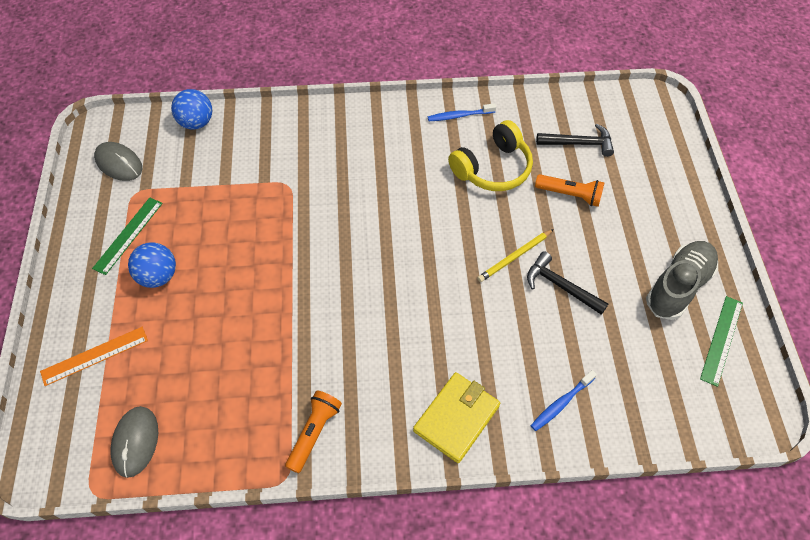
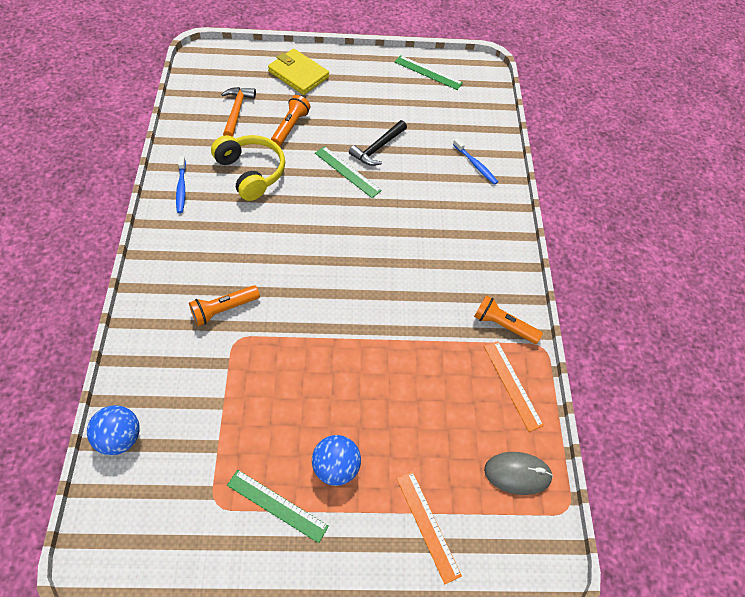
camera: 90 degrees left, 0 degrees up
grey mouse [94,142,142,181] -> none
yellow wallet [413,372,500,463] -> yellow wallet moved to [268,49,329,95]
yellow pencil [477,229,554,282] -> green ruler [315,146,382,198]
black hammer [536,124,614,157] -> orange hammer [221,87,256,137]
grey shoe [646,241,718,320] -> none
none -> orange flashlight [189,285,260,326]
none -> orange ruler [484,341,544,432]

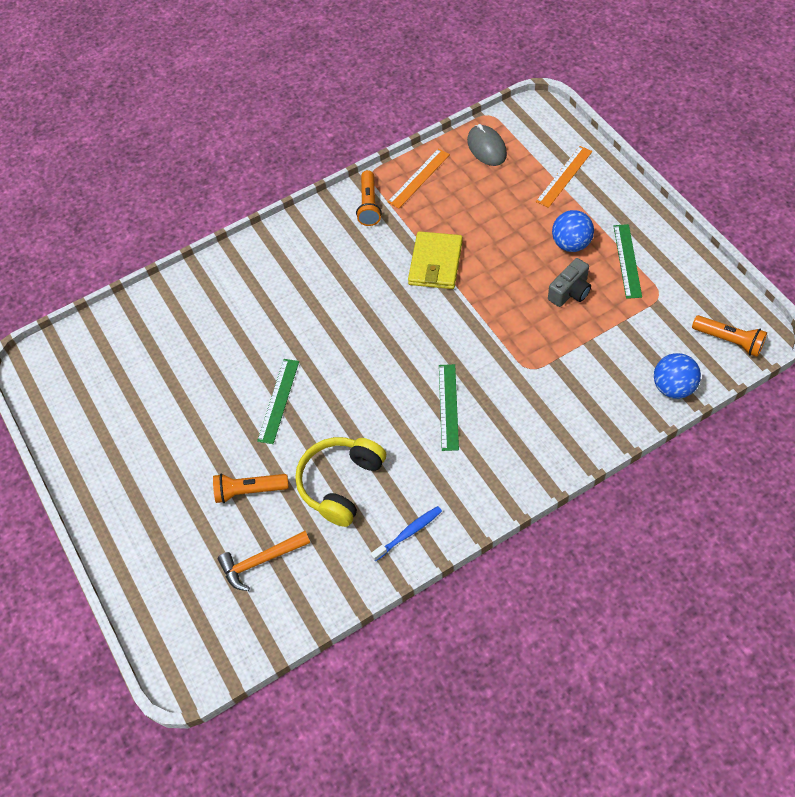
camera: 110 degrees left, 0 degrees up
orange flashlight [189,285,260,326] -> orange flashlight moved to [692,315,767,357]
yellow wallet [268,49,329,95] -> yellow wallet moved to [408,231,463,289]
black hammer [349,120,407,166] -> none
green ruler [395,55,463,90] -> green ruler moved to [439,364,459,451]
blue toothbrush [453,138,498,185] -> none
none -> grey camera [548,258,591,307]

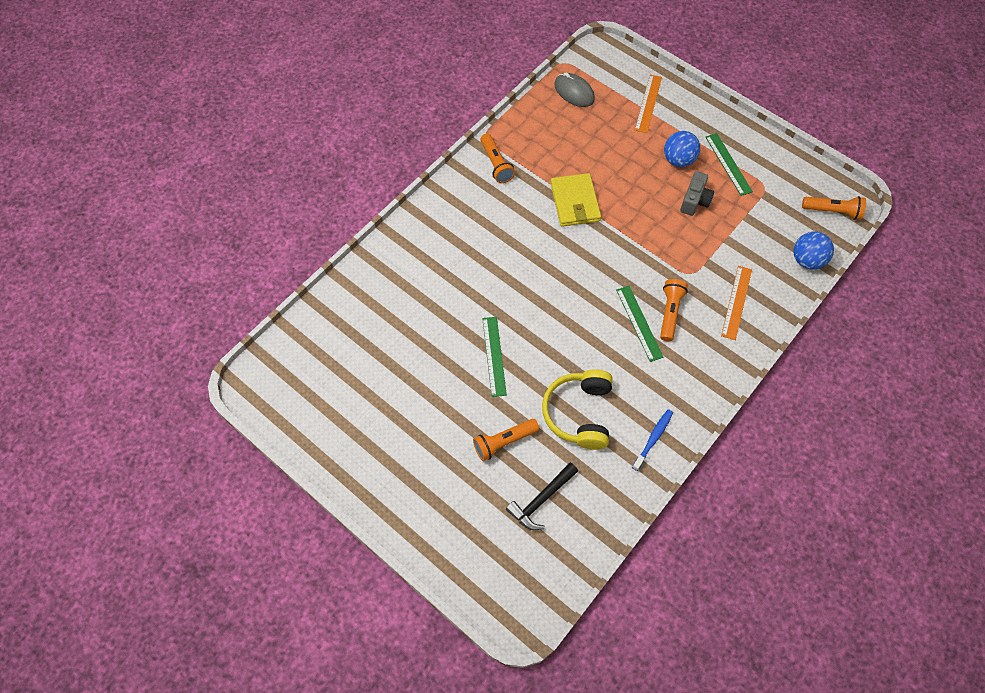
camera: 25 degrees left, 5 degrees up
orange hammer [218,531,310,591] -> black hammer [506,462,578,530]
orange ruler [388,148,450,208] -> orange ruler moved to [721,266,752,340]
none -> orange flashlight [660,279,688,342]

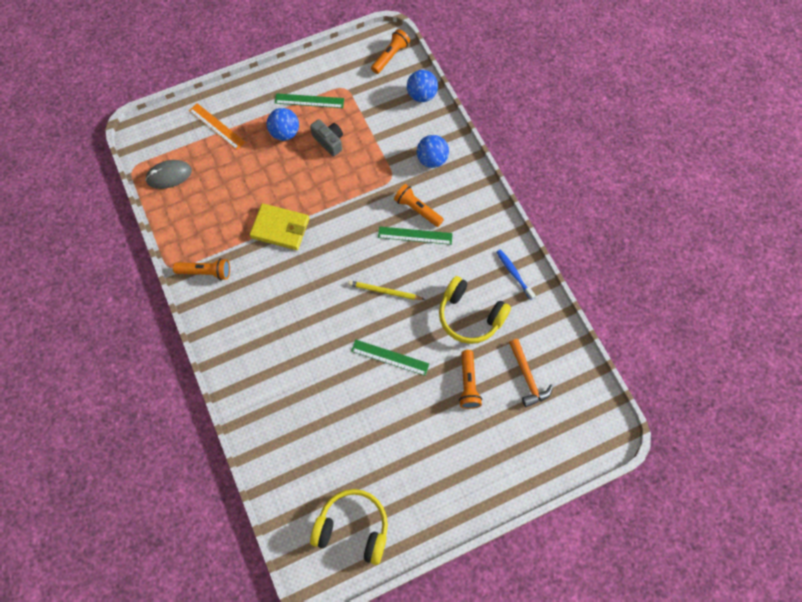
camera: 65 degrees left, 5 degrees up
black hammer [506,462,578,530] -> orange hammer [509,339,553,407]
orange ruler [721,266,752,340] -> blue ball [417,135,449,168]
none -> yellow headphones [310,489,388,565]
none -> yellow pencil [348,281,425,300]

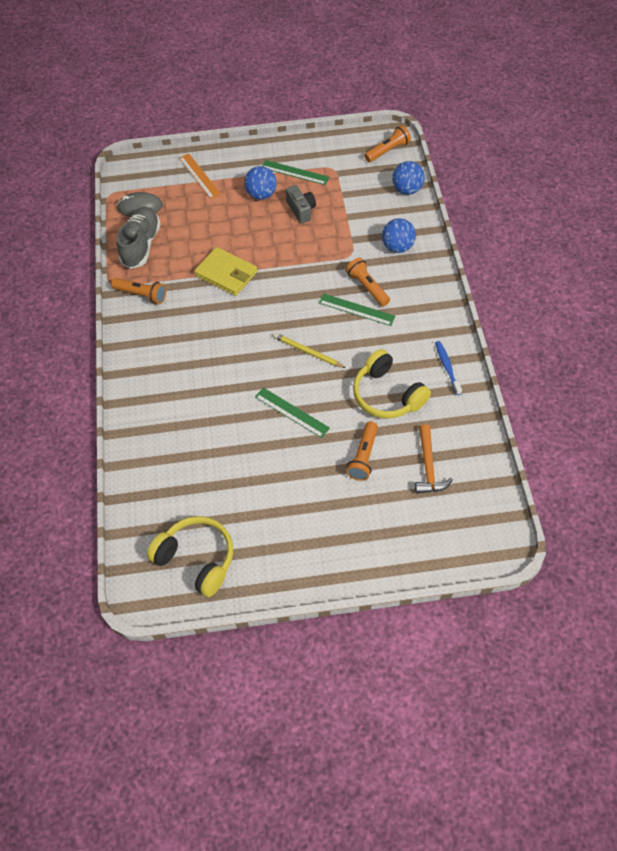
camera: 20 degrees right, 10 degrees down
none -> grey shoe [117,207,161,269]

